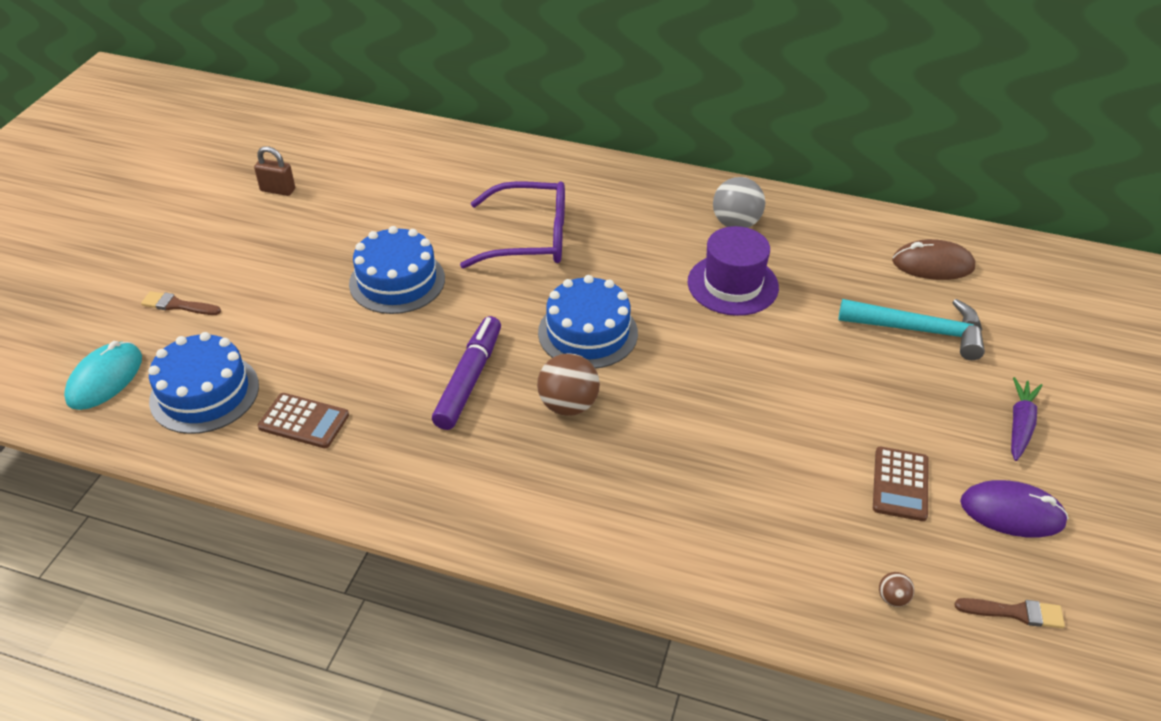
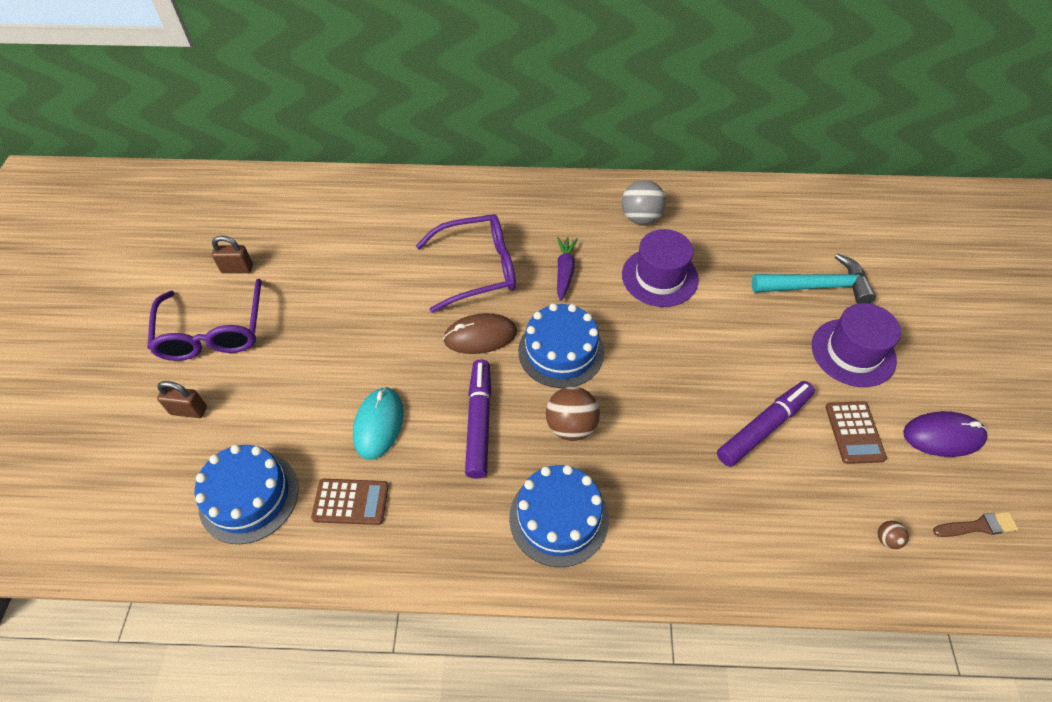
camera: 15 degrees left, 10 degrees up
turquoise mouse [64,341,142,410] -> turquoise mouse moved to [353,387,403,460]
brown brush [141,291,221,315] -> brown padlock [157,381,207,418]
blue cake [349,226,445,314] -> blue cake moved to [509,465,609,567]
brown mouse [892,239,975,280] -> brown mouse moved to [443,313,517,354]
purple carrot [1011,377,1043,461] -> purple carrot moved to [557,237,578,301]
none -> purple glasses [147,279,262,361]
none -> purple marker [717,381,815,467]
none -> purple hat [812,303,901,387]

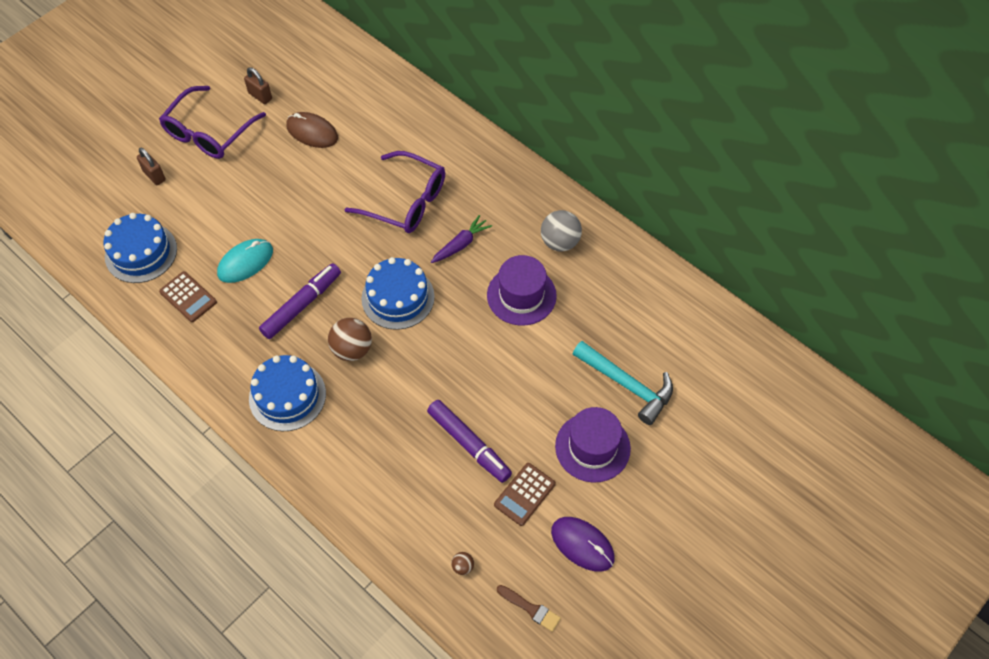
camera: 40 degrees right, 5 degrees up
brown mouse [443,313,517,354] -> brown mouse moved to [286,112,338,148]
purple marker [717,381,815,467] -> purple marker turned 45 degrees clockwise [427,400,512,483]

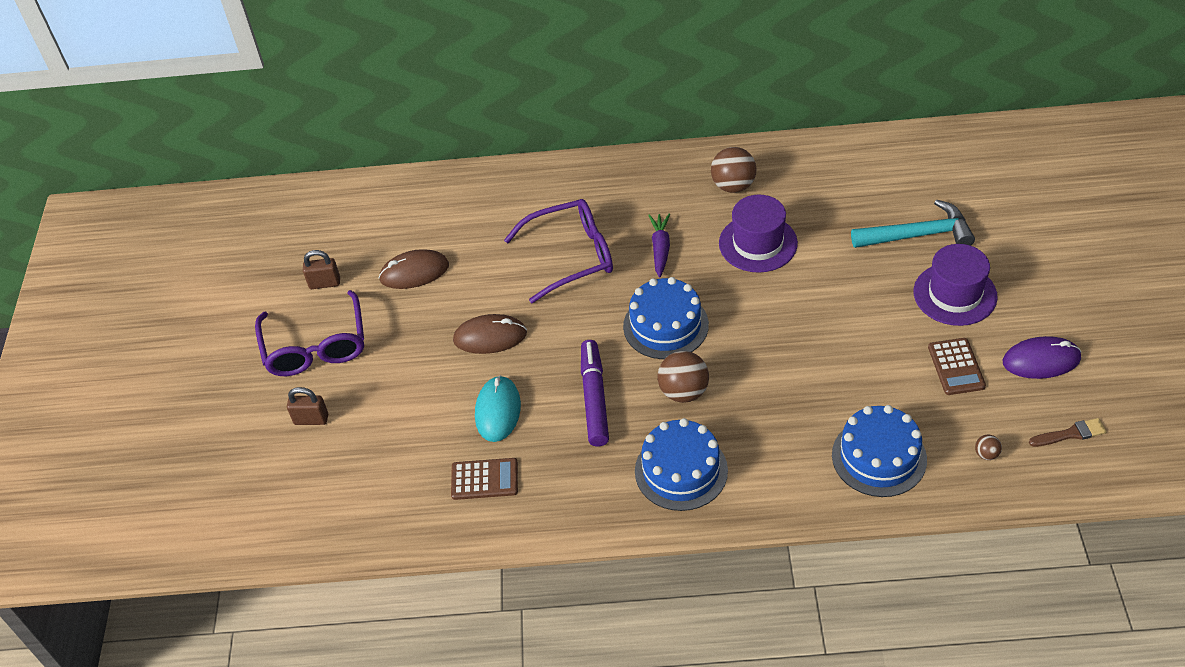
camera: 40 degrees left, 10 degrees down
blue cake [103,213,177,283] -> blue cake moved to [832,405,927,497]
purple marker [427,400,512,483] -> none
grey ball [541,210,582,252] -> brown ball [711,147,756,193]
none -> brown mouse [453,314,527,354]

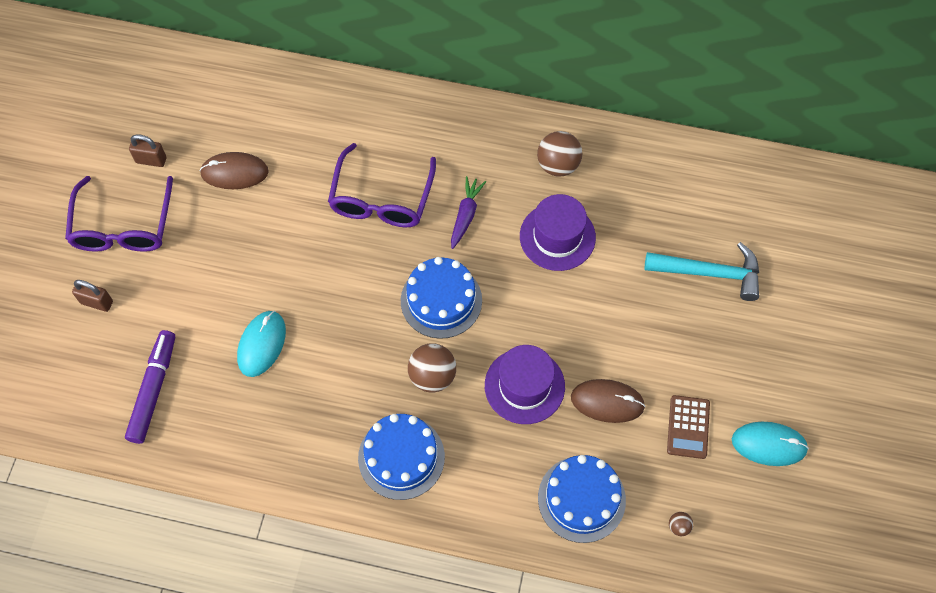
camera: 10 degrees right, 15 degrees up
brown calculator [451,458,518,500] -> none
brown mouse [453,314,527,354] -> brown mouse moved to [571,379,646,423]
purple glasses [504,199,613,303] -> purple glasses turned 105 degrees clockwise [328,143,436,227]
purple marker [581,340,609,447] -> purple marker moved to [125,330,175,444]
purple hat [914,244,998,326] -> purple hat moved to [485,345,565,424]
purple mouse [1002,336,1081,379] -> turquoise mouse [732,422,809,466]
brown brush [1029,418,1107,447] -> none

